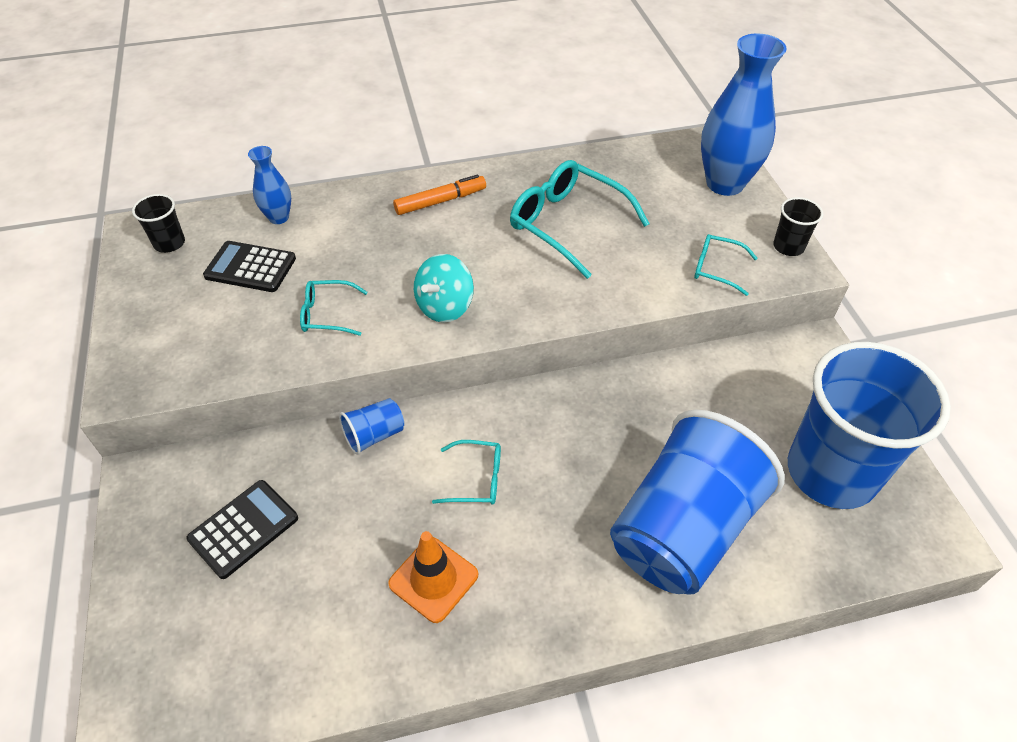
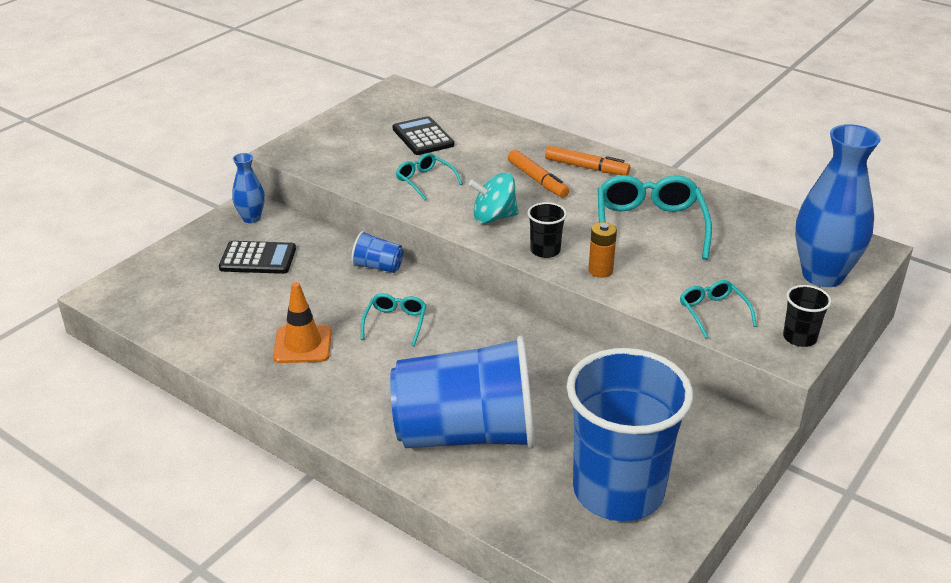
camera: 50 degrees right, 15 degrees down
black cup [132,194,185,253] -> black cup moved to [528,202,567,258]
blue vase [248,146,291,224] -> blue vase moved to [232,153,265,223]
turquoise glasses [432,440,501,505] -> turquoise glasses turned 135 degrees counterclockwise [361,293,426,346]
none -> orange marker [508,150,569,198]
none -> orange battery [588,222,617,278]

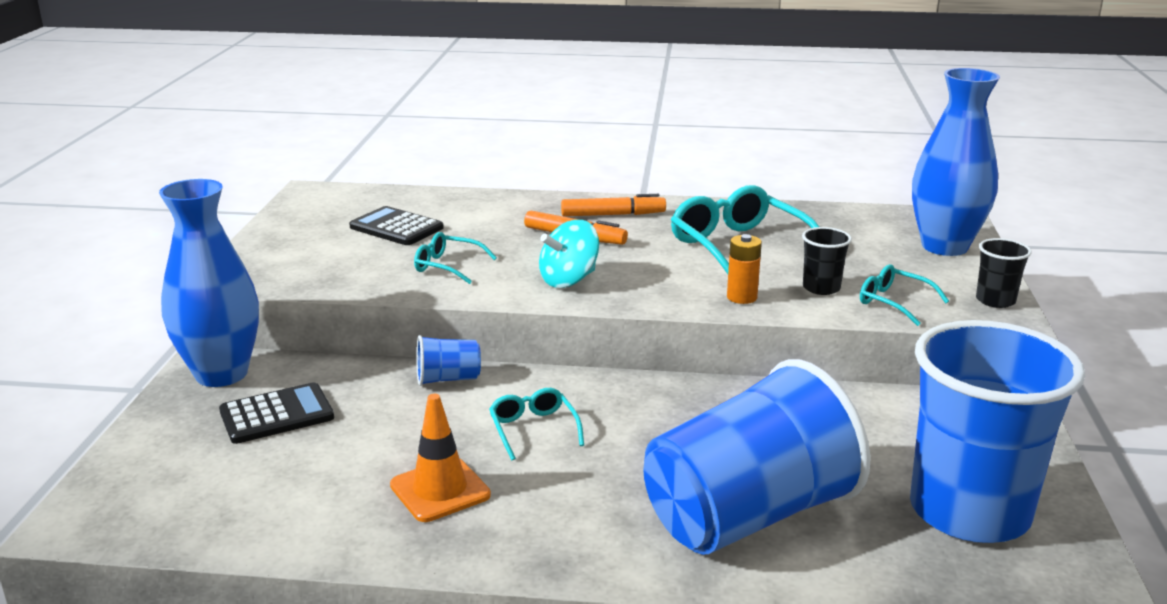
camera: 30 degrees left, 10 degrees down
blue vase [232,153,265,223] -> blue vase [159,179,259,387], size x1.97
black cup [528,202,567,258] -> black cup moved to [802,227,852,295]

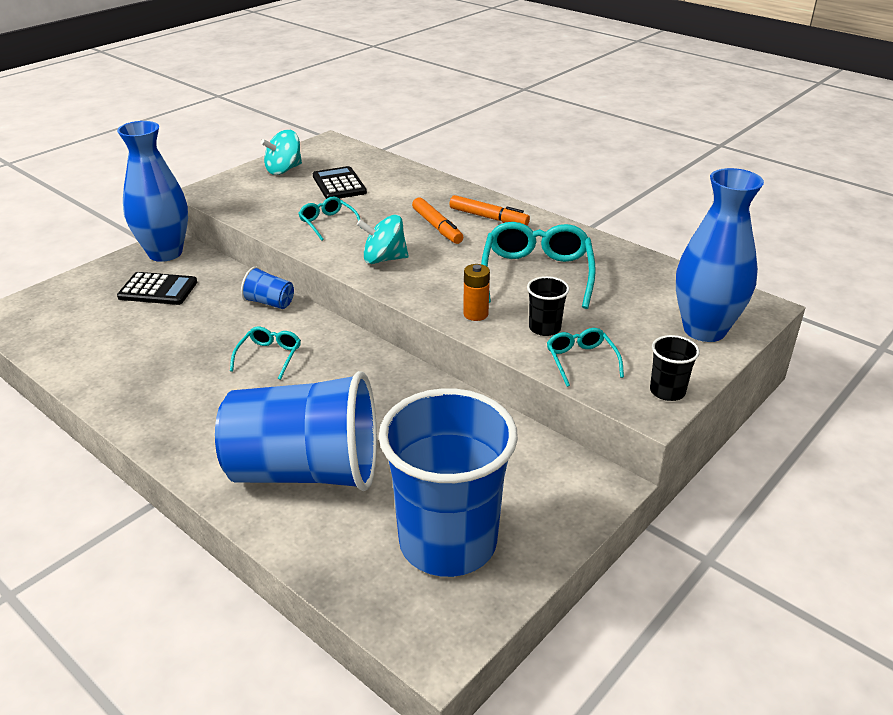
camera: 35 degrees right, 10 degrees up
orange traffic cone [390,394,491,522] -> none
none -> turquoise spinning top [261,130,302,175]

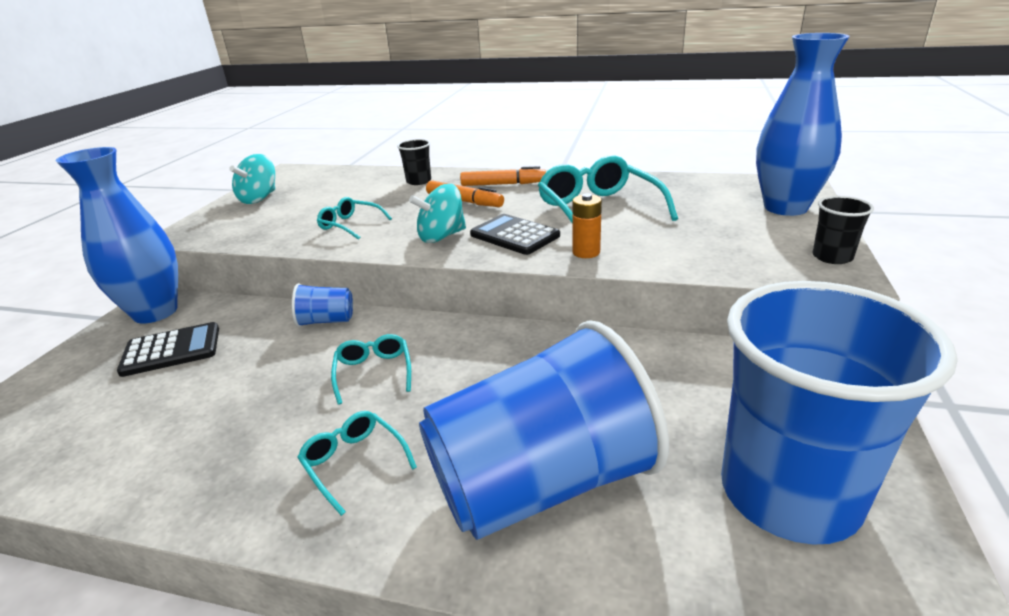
camera: 25 degrees left, 5 degrees down
black calculator [313,166,367,199] -> black calculator moved to [470,214,560,255]
black cup [527,276,569,336] -> black cup moved to [397,139,431,185]
turquoise glasses [547,328,624,387] -> turquoise glasses moved to [297,411,417,516]

